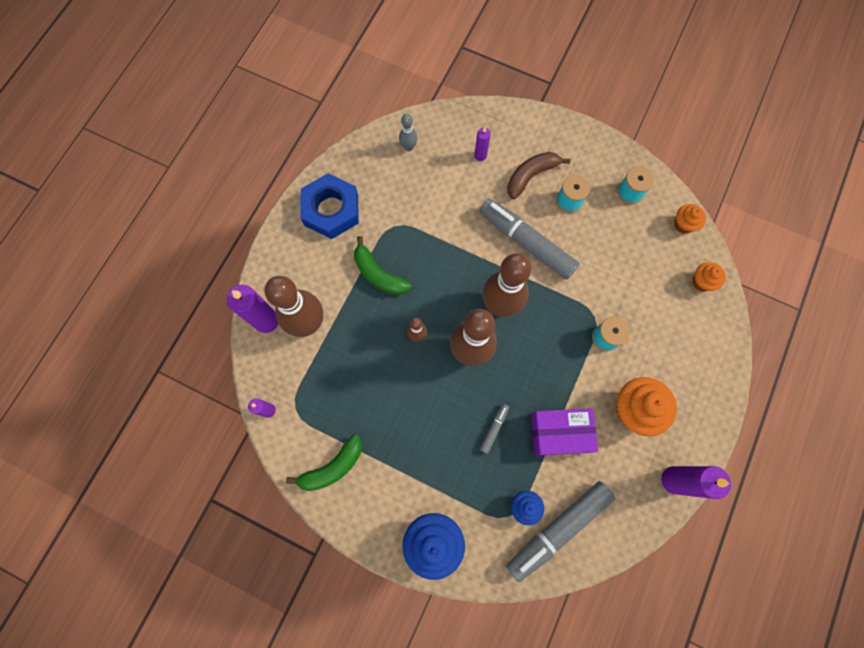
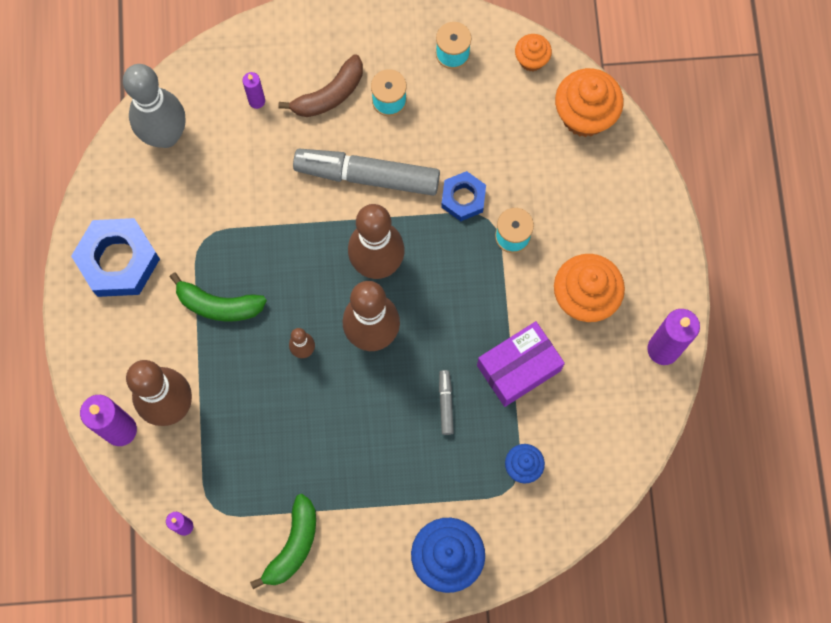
camera: 30 degrees left, 0 degrees up
grey bowling pin [399,114,418,151] -> grey bowling pin [123,64,185,148], size x2.18
grey marker [506,481,615,582] -> none
brown banana [507,152,570,199] -> brown banana turned 150 degrees counterclockwise [278,54,363,117]
orange cupcake [692,262,726,292] -> orange cupcake [555,68,624,137], size x1.81
none -> blue nut [441,171,486,221]

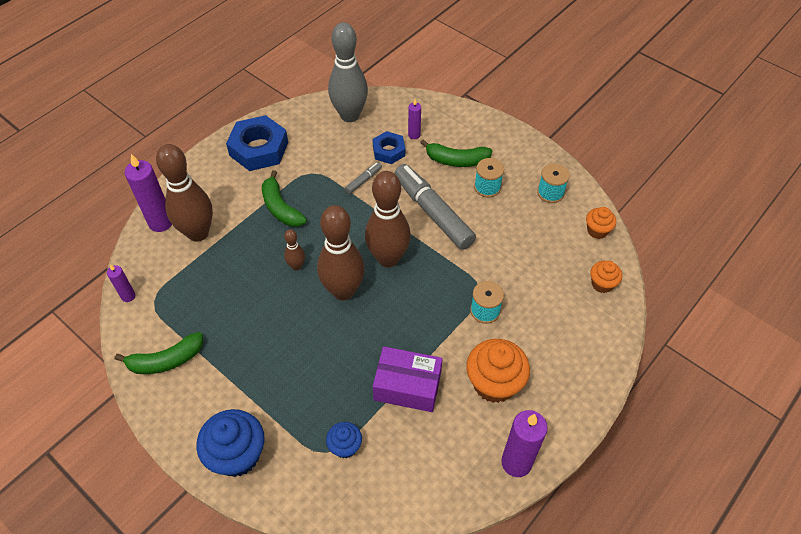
camera: 45 degrees right, 20 degrees down
brown banana [278,54,363,117] -> green banana [420,139,492,167]
grey marker [439,370,454,435] -> grey marker moved to [345,162,382,194]
blue nut [441,171,486,221] -> blue nut moved to [373,131,405,164]
orange cupcake [555,68,624,137] -> orange cupcake [590,261,622,293], size x0.55

